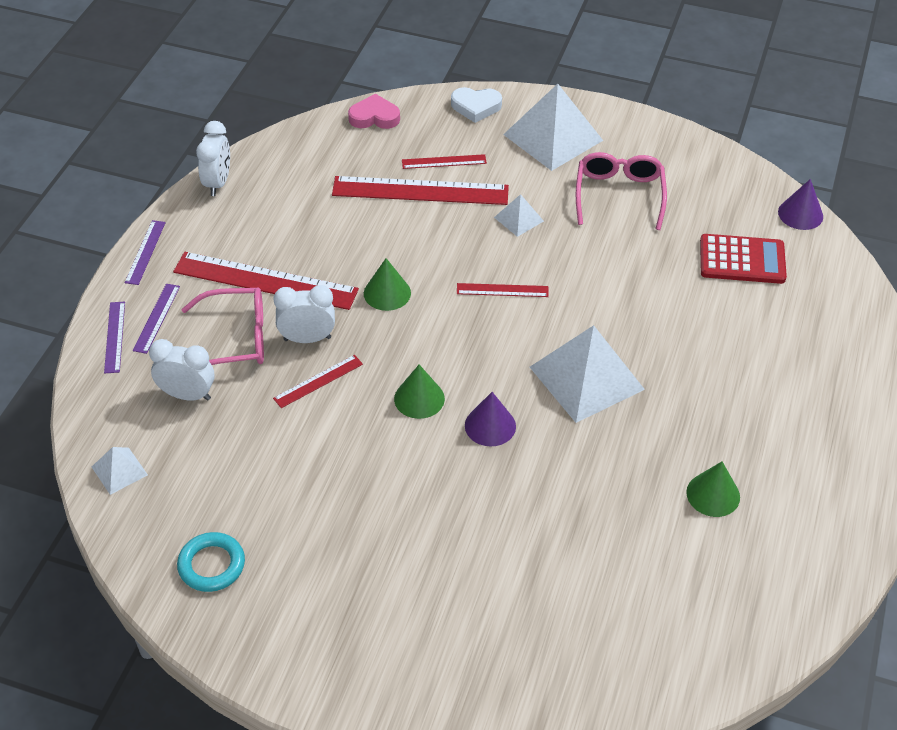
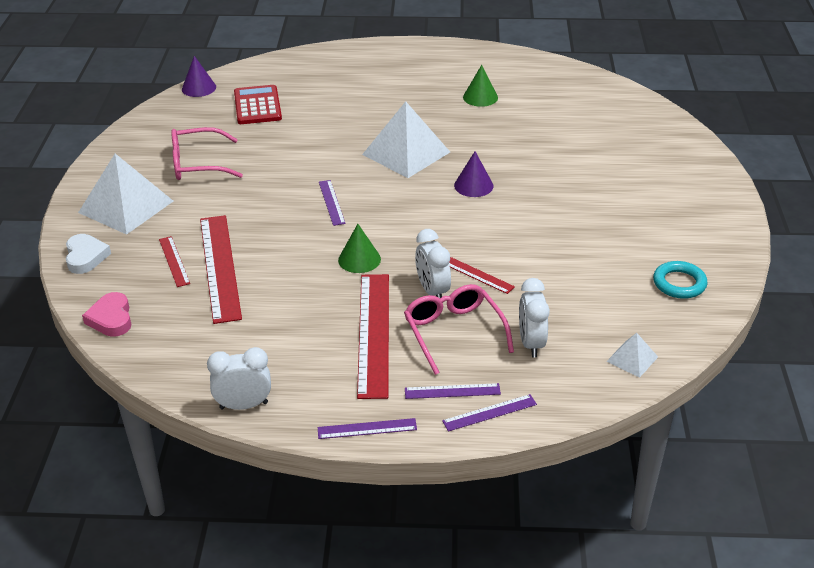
camera: 105 degrees left, 10 degrees down
green cone [394,365,445,419] -> none
red ruler [457,283,549,297] -> purple ruler [319,180,346,226]
white pyramid [494,194,544,237] -> none

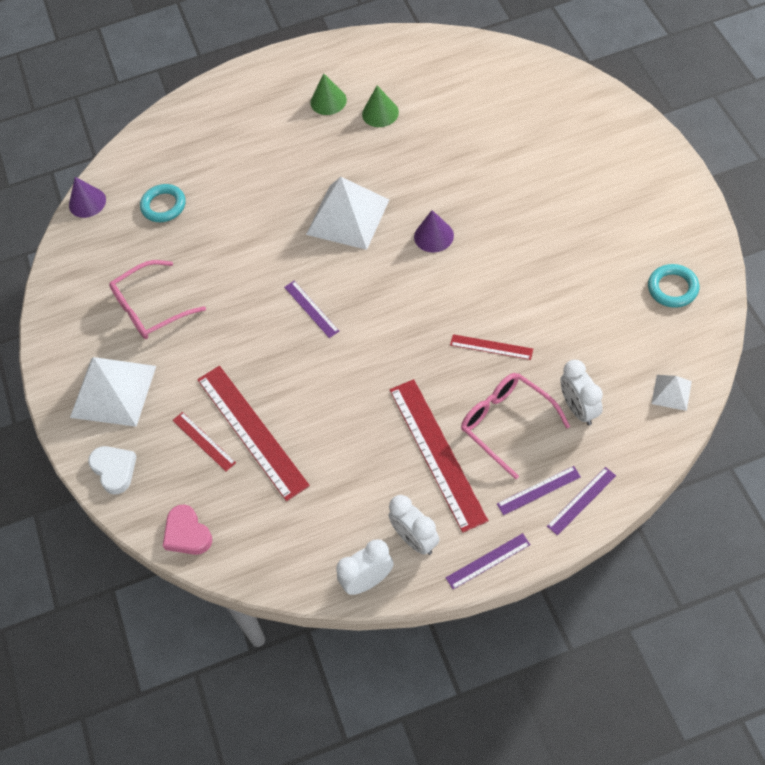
camera: 15 degrees left, 20 degrees up
red calculator [234,85,282,124] -> turquoise ring [140,184,185,222]
green cone [338,224,381,273] -> green cone moved to [310,73,347,115]
white clock [415,229,451,298] -> white clock moved to [389,495,440,555]

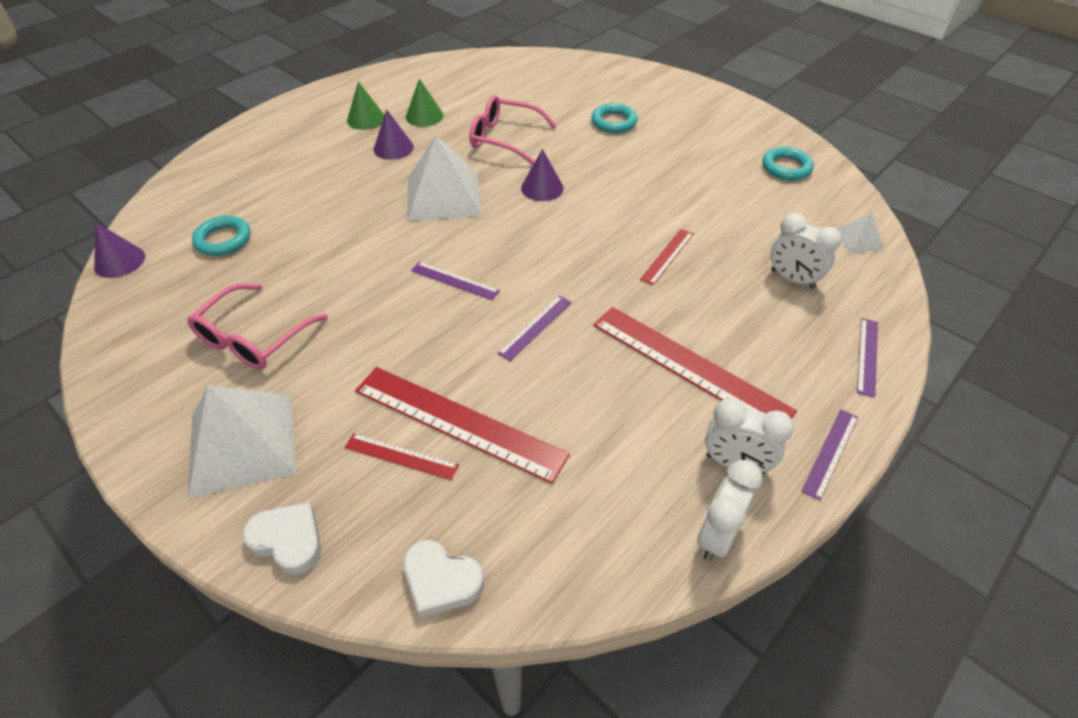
camera: 35 degrees left, 10 degrees down
pink heart [163,504,212,555] -> white heart [403,540,484,618]
red ruler [450,334,533,360] -> red ruler turned 45 degrees counterclockwise [640,229,693,285]
pink glasses [461,373,570,479] -> pink glasses moved to [470,95,557,165]
purple ruler [497,466,581,515] -> purple ruler moved to [498,295,571,361]
none -> purple cone [374,110,414,160]
none -> turquoise ring [591,103,638,133]

